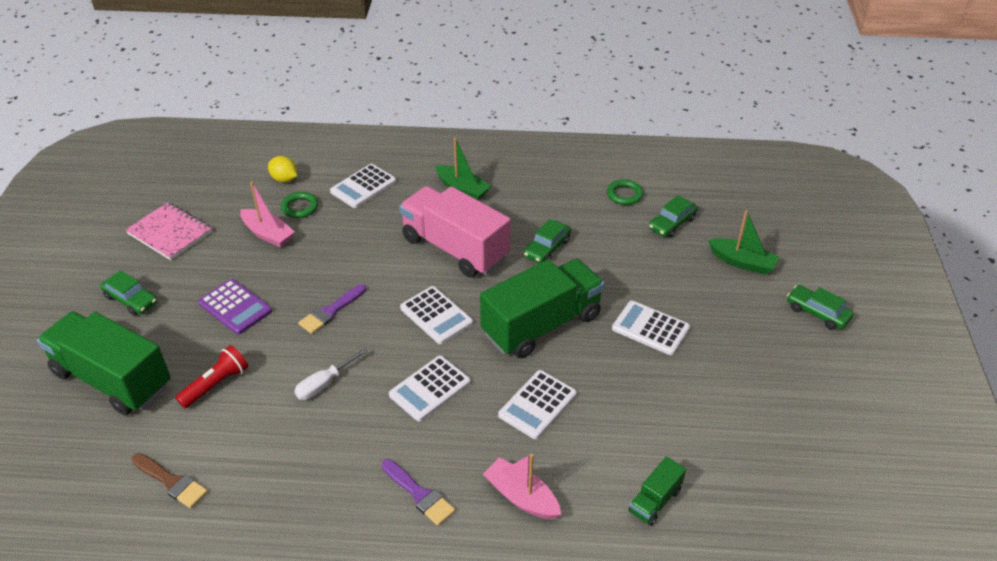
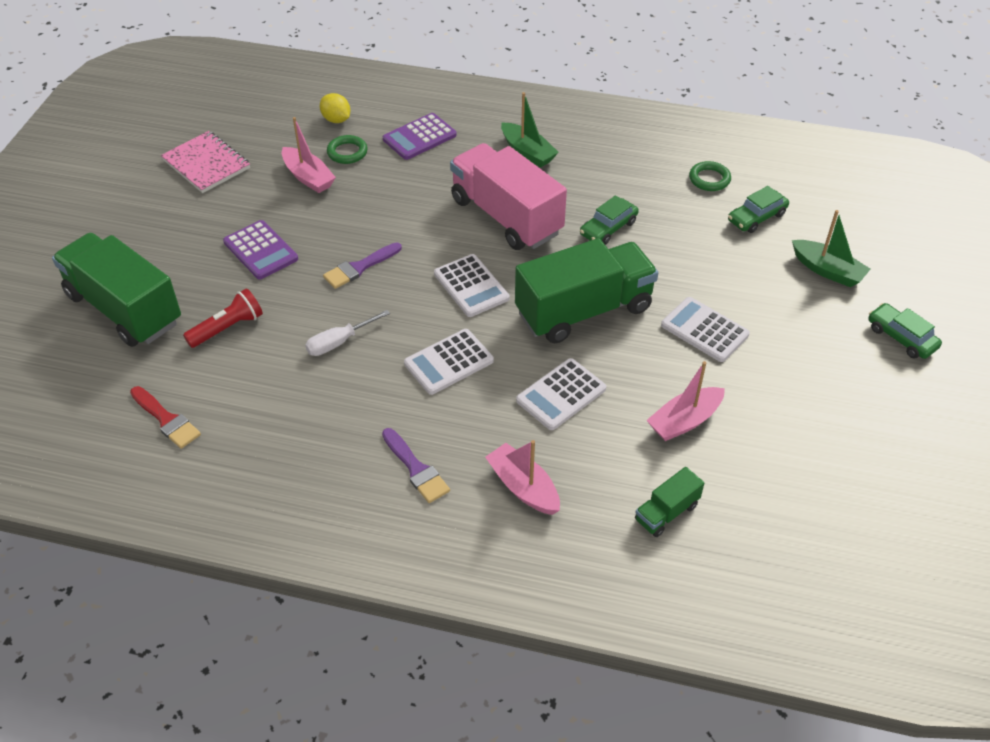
camera: 10 degrees right, 5 degrees up
green car [100,270,157,316] -> none
brown brush [131,453,208,508] -> red brush [130,386,201,449]
white calculator [330,164,396,208] -> purple calculator [383,113,457,160]
none -> pink boat [646,361,725,441]

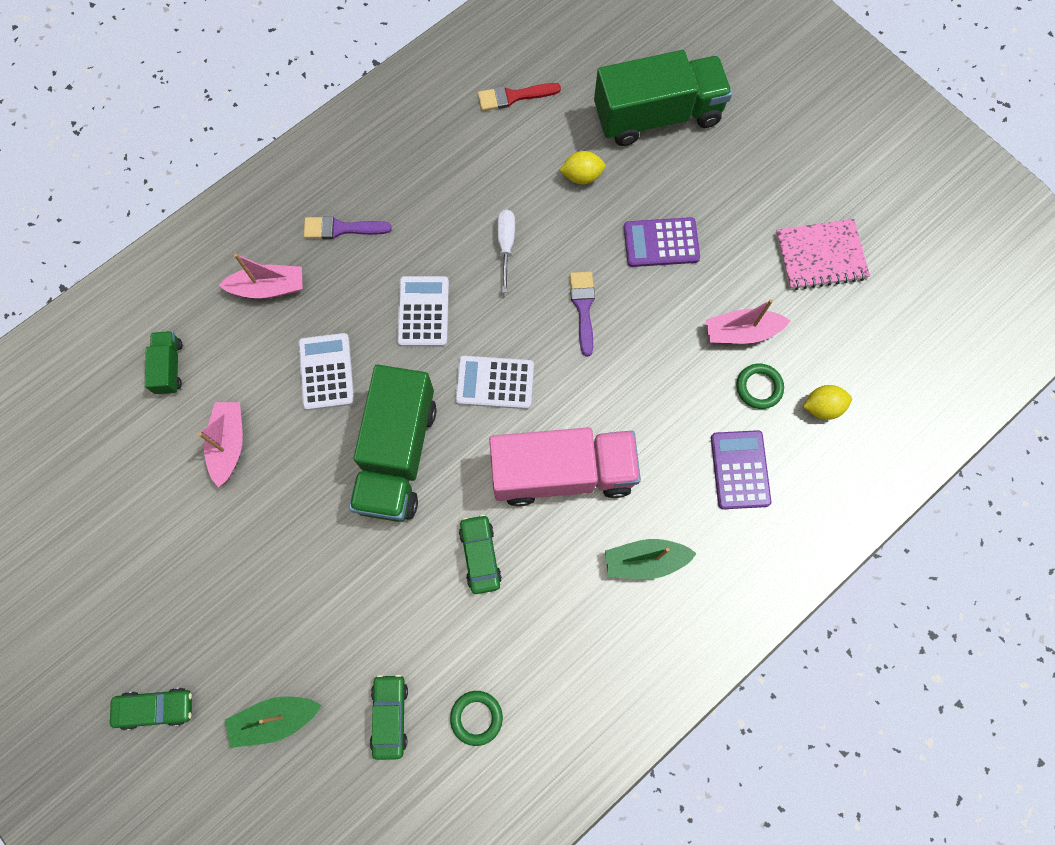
camera: 125 degrees right, 25 degrees up
red flashlight [183,288,263,348] -> yellow lemon [559,151,606,184]
white calculator [661,297,750,362] -> none

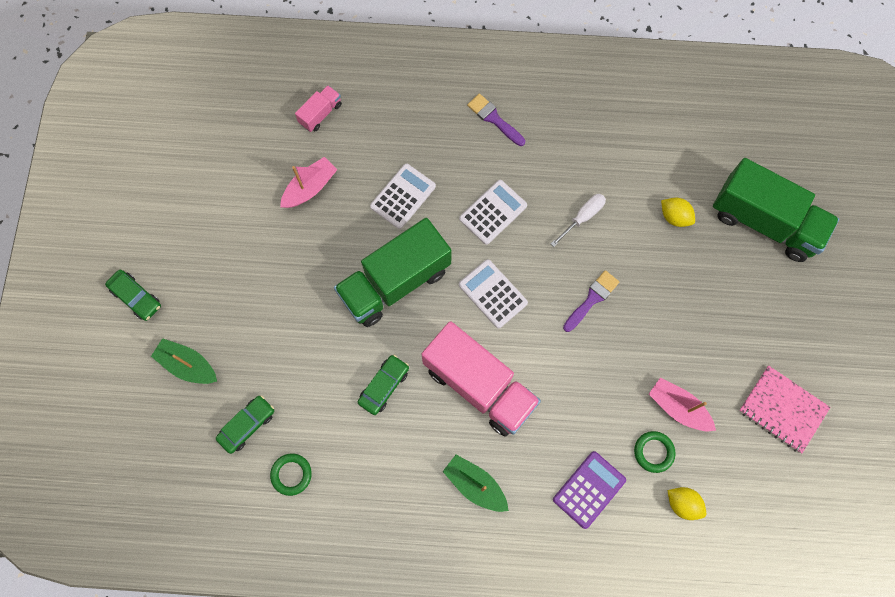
camera: 45 degrees right, 0 degrees up
green truck [145,331,182,395] -> pink truck [295,85,342,132]
pink boat [219,254,303,298] -> none
red brush [478,83,561,111] -> none
purple calculator [624,217,700,267] -> none

